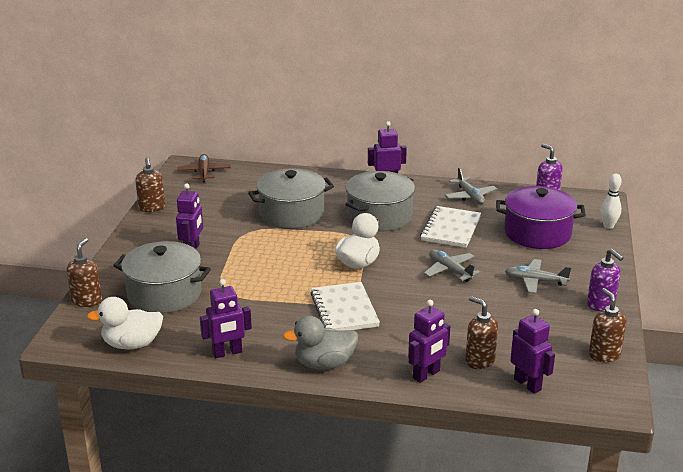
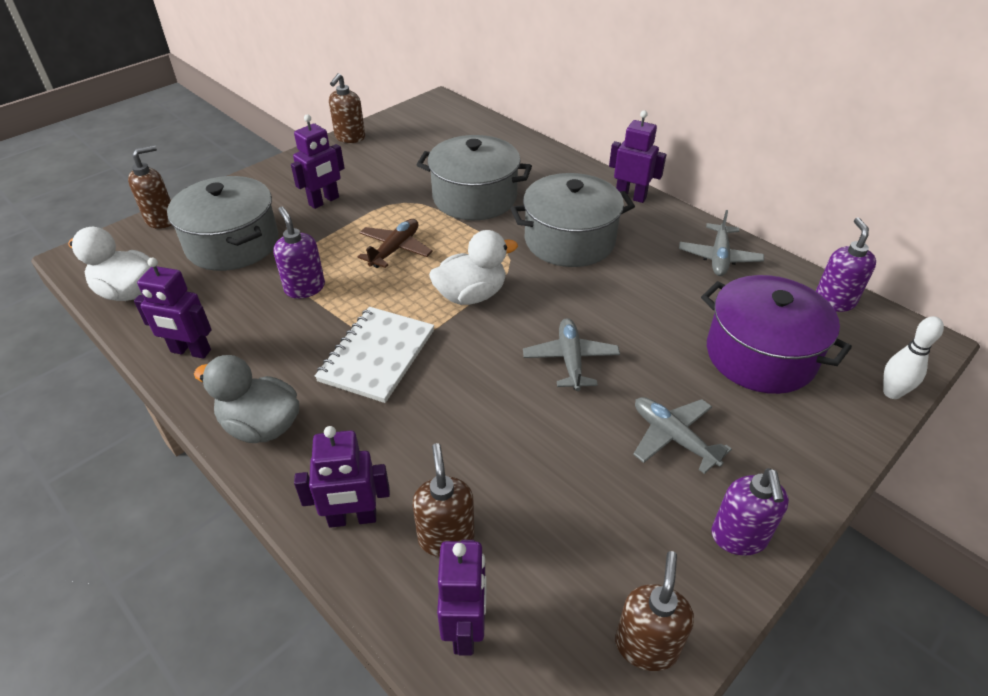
camera: 35 degrees right, 15 degrees up
brown plane [177,154,230,183] -> brown plane moved to [358,219,433,268]
white notebook [420,206,481,248] -> none
none -> purple soap dispenser [273,207,325,298]

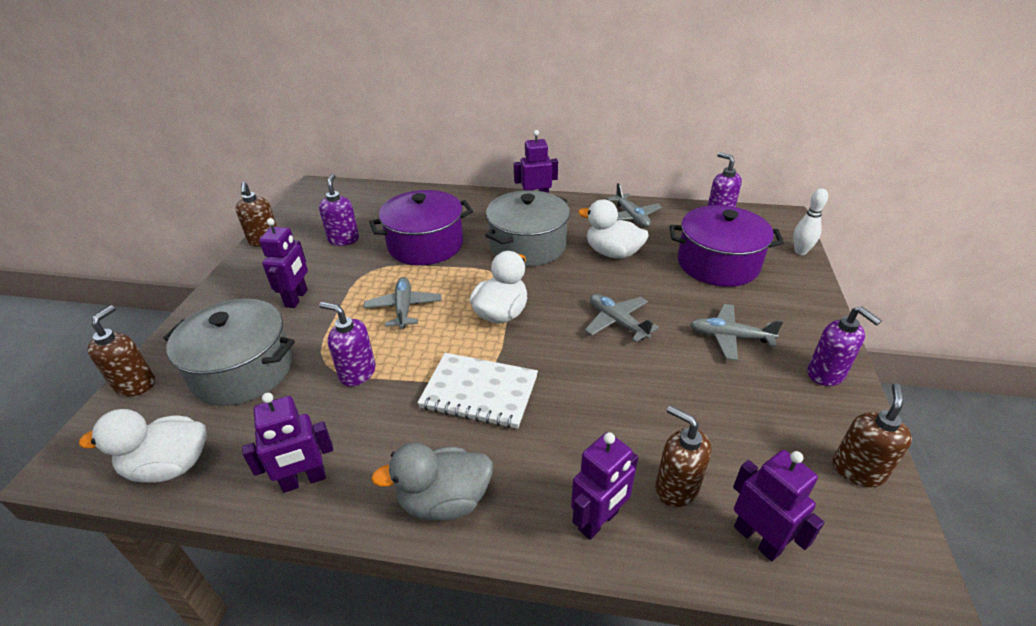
camera: 35 degrees left, 5 degrees down
white notebook [315,307,434,403] -> white notebook turned 60 degrees counterclockwise [418,353,538,429]
brown plane [358,219,433,268] -> grey plane [364,277,441,329]
grey pot [417,135,532,220] -> purple pot [369,190,473,265]
brown soap dispenser [615,551,694,671] -> brown soap dispenser turned 45 degrees clockwise [833,383,912,487]
none -> purple soap dispenser [319,174,359,246]
none -> white duck [578,199,649,259]

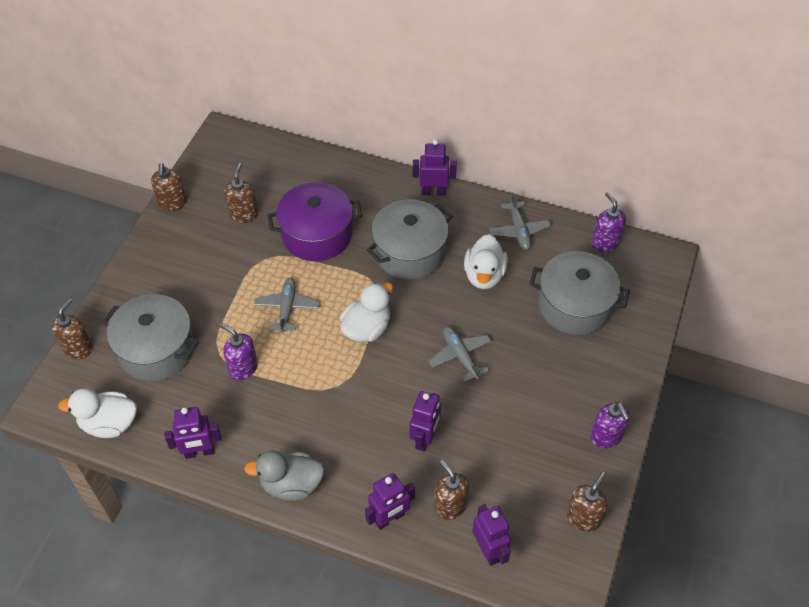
camera: 10 degrees right, 15 degrees up
purple robot [259,218,308,308] -> purple robot moved to [410,391,441,452]
purple soap dispenser [319,174,359,246] -> brown soap dispenser [224,163,258,223]
white notebook [418,353,538,429] -> none
white duck [578,199,649,259] -> white duck turned 120 degrees counterclockwise [464,234,508,289]
purple pot [669,205,784,287] -> grey pot [529,251,630,335]
grey plane [690,304,783,361] -> none
white bowling pin [793,188,828,255] -> none

